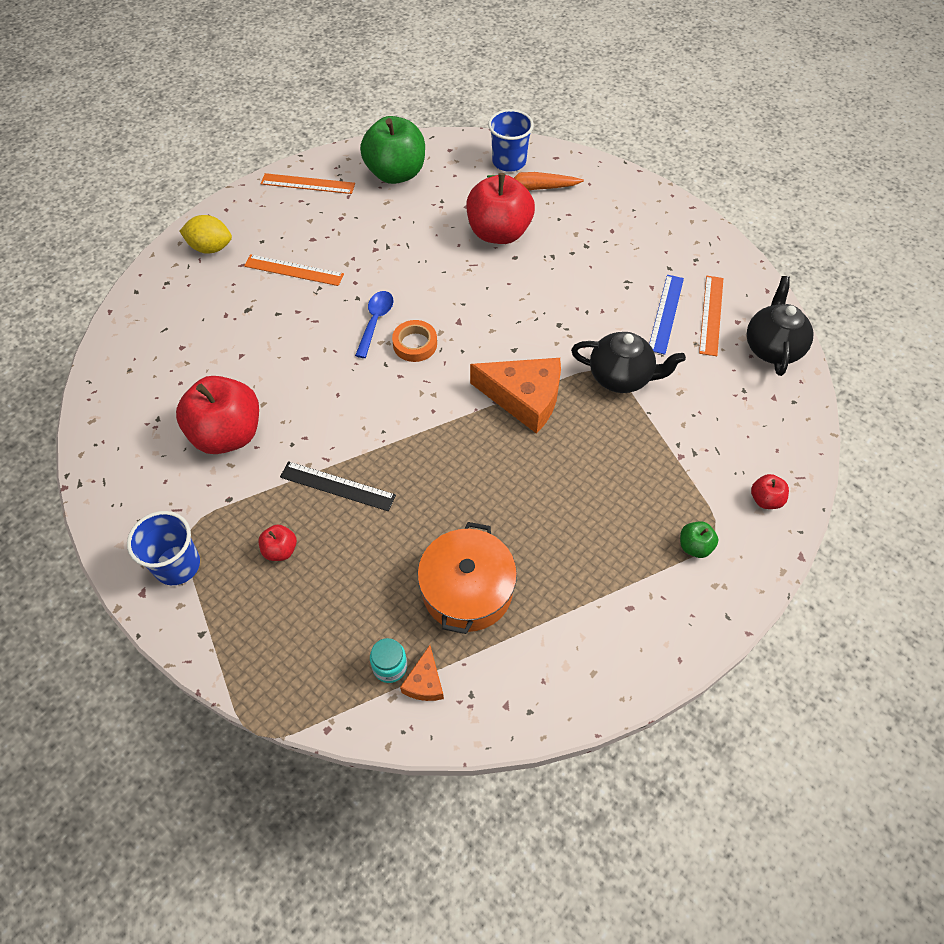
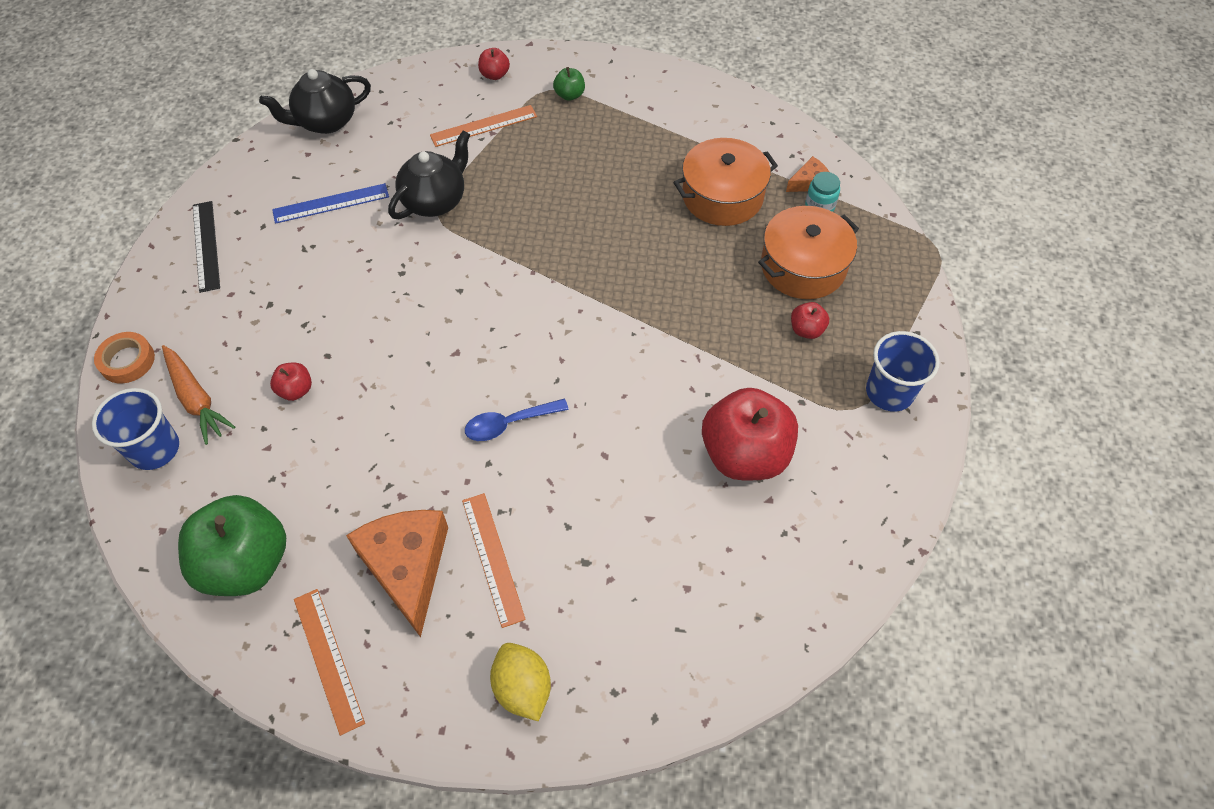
camera: 125 degrees left, 0 degrees up
black ruler [280,461,396,511] -> black ruler moved to [193,201,220,293]
orange tape [392,320,437,362] -> orange tape moved to [94,332,155,383]
red apple [466,173,535,244] -> red apple [270,363,312,401], size x0.44
orange cheese [470,358,561,434] -> orange cheese moved to [346,510,448,637]
black teapot [571,332,686,393] -> black teapot turned 60 degrees clockwise [388,130,470,219]
orange ruler [699,276,723,356] -> orange ruler moved to [430,105,537,147]
none -> orange pot [758,206,859,299]

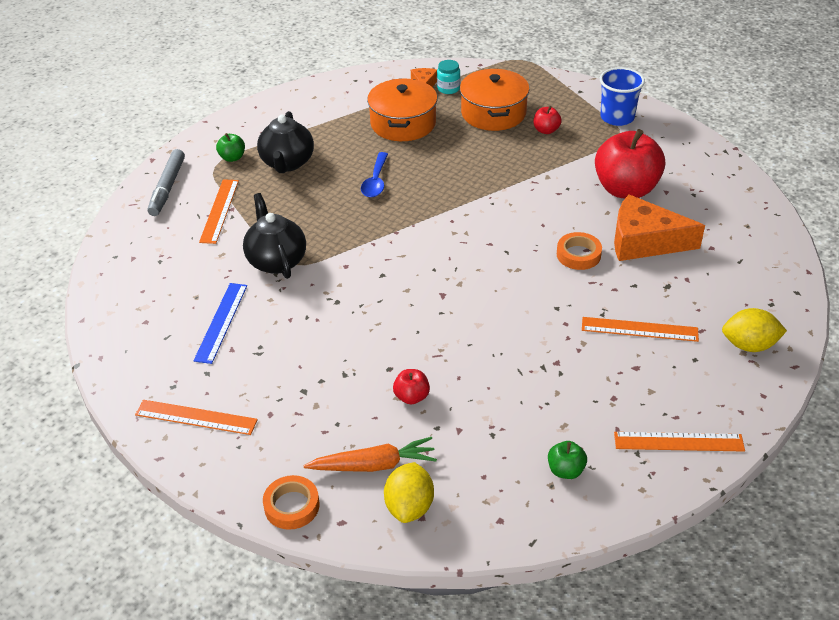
camera: 60 degrees left, 15 degrees down
blue cup [92,388,179,470] -> yellow lemon [384,462,434,523]
green apple [178,495,286,596] -> green apple [548,441,587,479], size x0.44
black ruler [193,201,220,293] -> orange ruler [135,400,258,435]
black teapot [259,69,371,134] -> black teapot moved to [257,111,314,173]
orange cheese [346,510,448,637] -> orange cheese moved to [614,194,705,261]
blue spoon [465,399,569,441] -> blue spoon moved to [361,152,388,197]
red apple [478,48,510,80] -> grey marker [147,149,185,216]
none -> orange tape [557,232,602,270]

